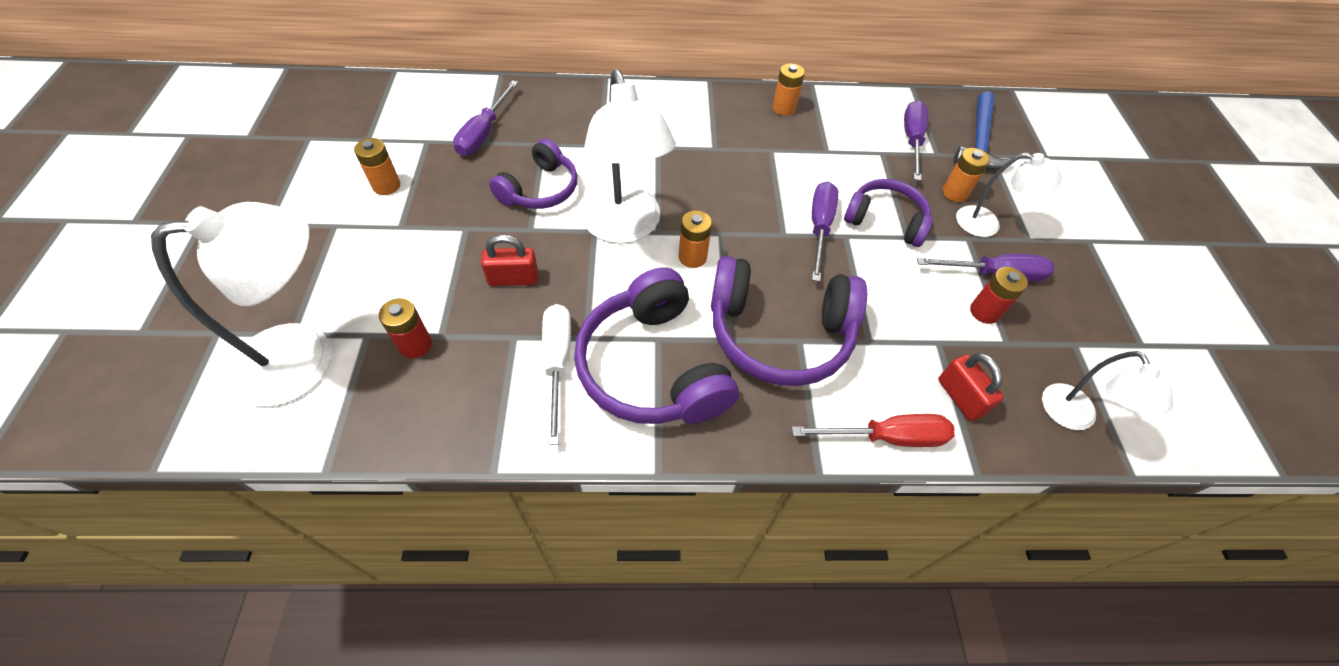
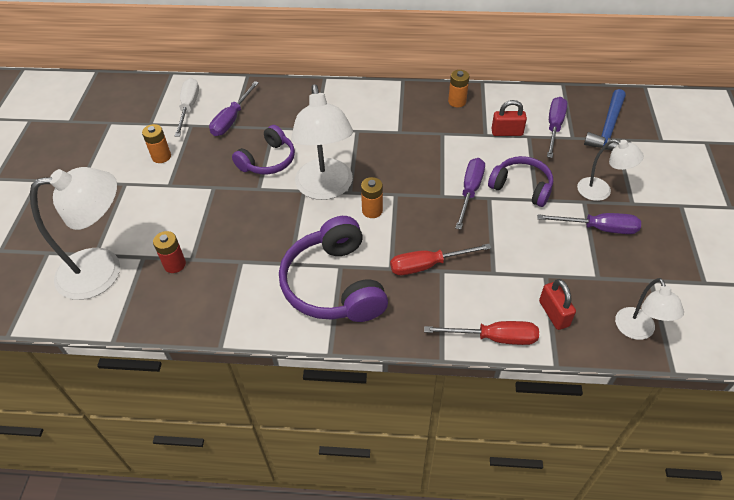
camera: 10 degrees right, 5 degrees down
red padlock [481,234,538,286] -> red padlock moved to [491,100,527,136]
white screwdriver [542,304,571,445] -> white screwdriver moved to [175,78,199,137]
purple headphones [711,256,867,386] -> red screwdriver [390,244,491,275]
orange battery [942,148,990,202] -> none
red battery [970,267,1028,324] -> none

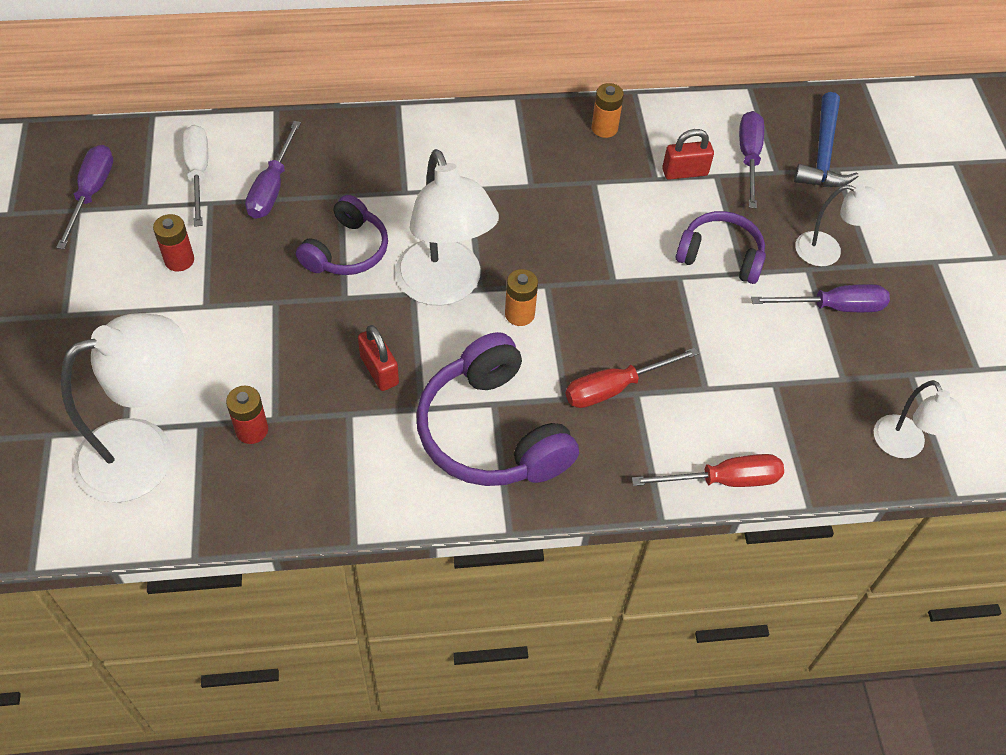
camera: 15 degrees left, 5 degrees up
orange battery [142,124,171,163] -> red battery [153,214,194,271]
purple screwdriver [455,158,485,230] -> purple screwdriver moved to [56,145,113,249]
red padlock [539,279,576,330] -> red padlock moved to [358,325,399,391]

